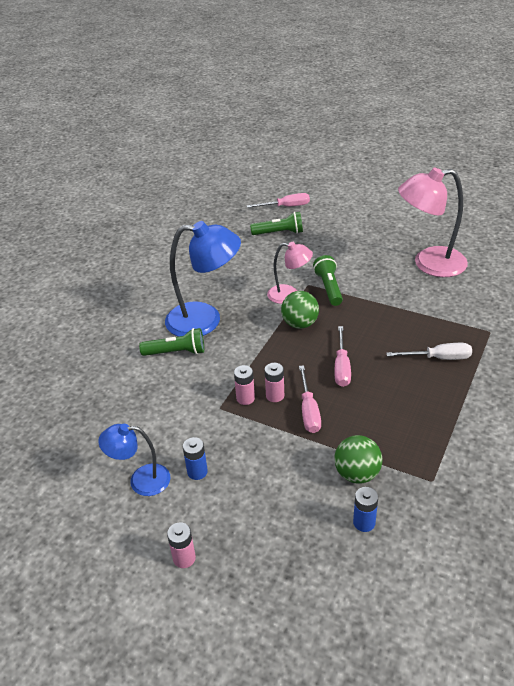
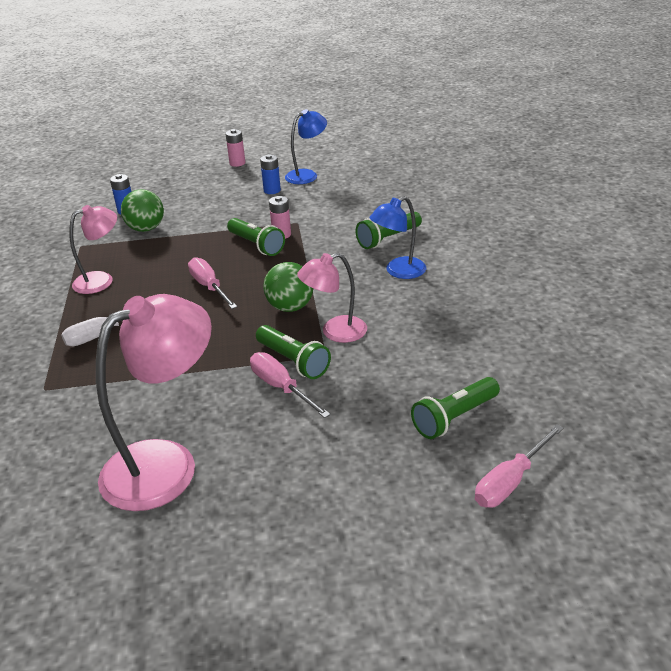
camera: 145 degrees right, 5 degrees down
blue lamp [165,221,241,337] -> blue lamp [369,196,426,279], size x0.58
pink battery [265,363,284,402] -> green flashlight [227,218,285,256]
pink screwdriver [299,365,321,433] -> pink screwdriver moved to [250,352,331,418]
none -> pink lamp [69,205,117,294]

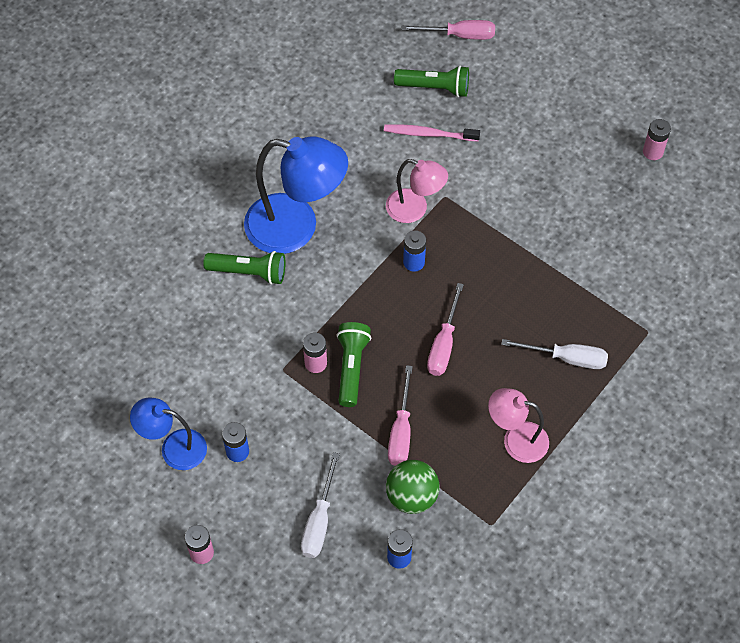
camera: 135 degrees left, 25 degrees up
pink lamp [96,294,212,511] -> none
pink screwdriver [250,352,331,418] -> pink screwdriver moved to [388,365,413,466]
green flashlight [256,325,331,379] -> none
green ball [264,262,313,312] -> blue battery [403,230,426,272]
blue lamp [369,196,426,279] -> blue lamp [244,136,348,254], size x1.74
none -> white screwdriver [301,452,340,558]
none -> pink toothbrush [384,124,480,141]
none -> pink battery [643,119,671,160]

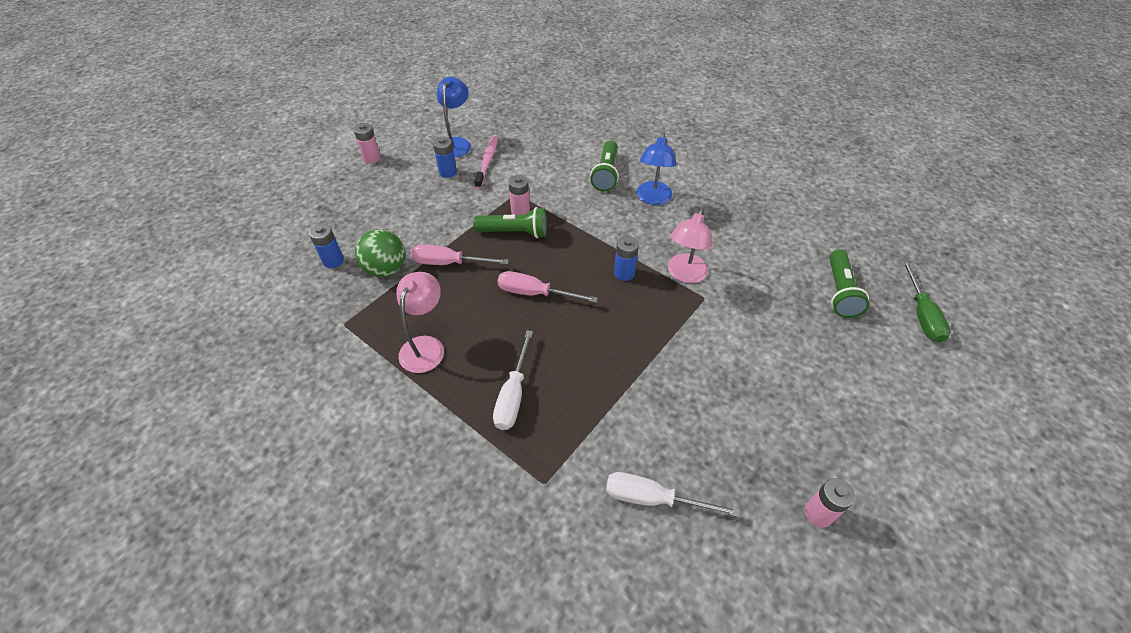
camera: 90 degrees right, 10 degrees down
blue lamp [244,136,348,254] -> blue lamp [637,132,677,205], size x0.58
white screwdriver [301,452,340,558] -> white screwdriver moved to [606,472,740,517]
pink toothbrush [384,124,480,141] -> pink toothbrush moved to [474,136,498,189]
pink screwdriver [402,20,495,40] -> green screwdriver [902,260,951,343]

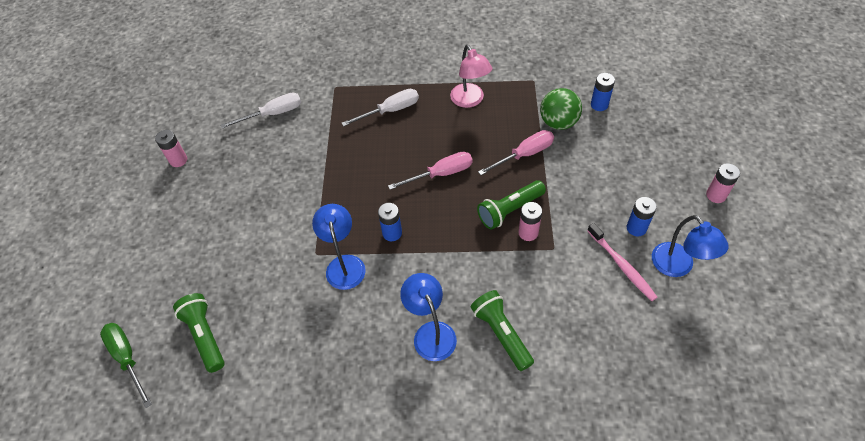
camera: 145 degrees right, 5 degrees up
white screwdriver [493,330,533,430] -> white screwdriver turned 90 degrees clockwise [342,89,419,127]
pink lamp [668,208,712,283] -> blue lamp [312,204,366,290]

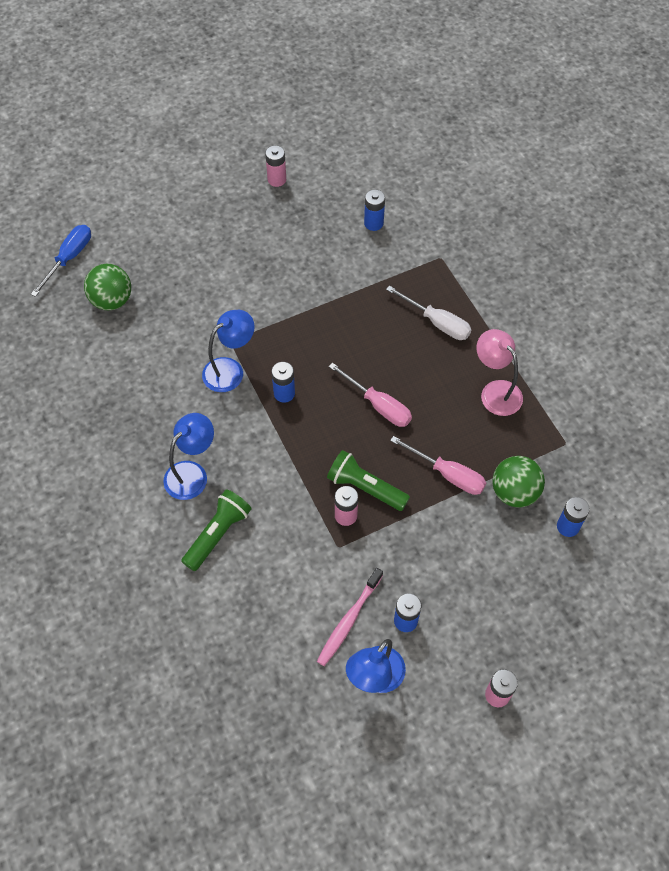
camera: 60 degrees right, 5 degrees up
green screwdriver [100,323,152,408] -> blue screwdriver [31,225,91,297]
green flashlight [173,293,225,373] -> green ball [84,264,131,310]
white screwdriver [221,93,301,128] -> blue battery [364,189,385,231]
pink lamp [450,45,492,108] -> pink lamp turned 105 degrees clockwise [477,329,523,416]

